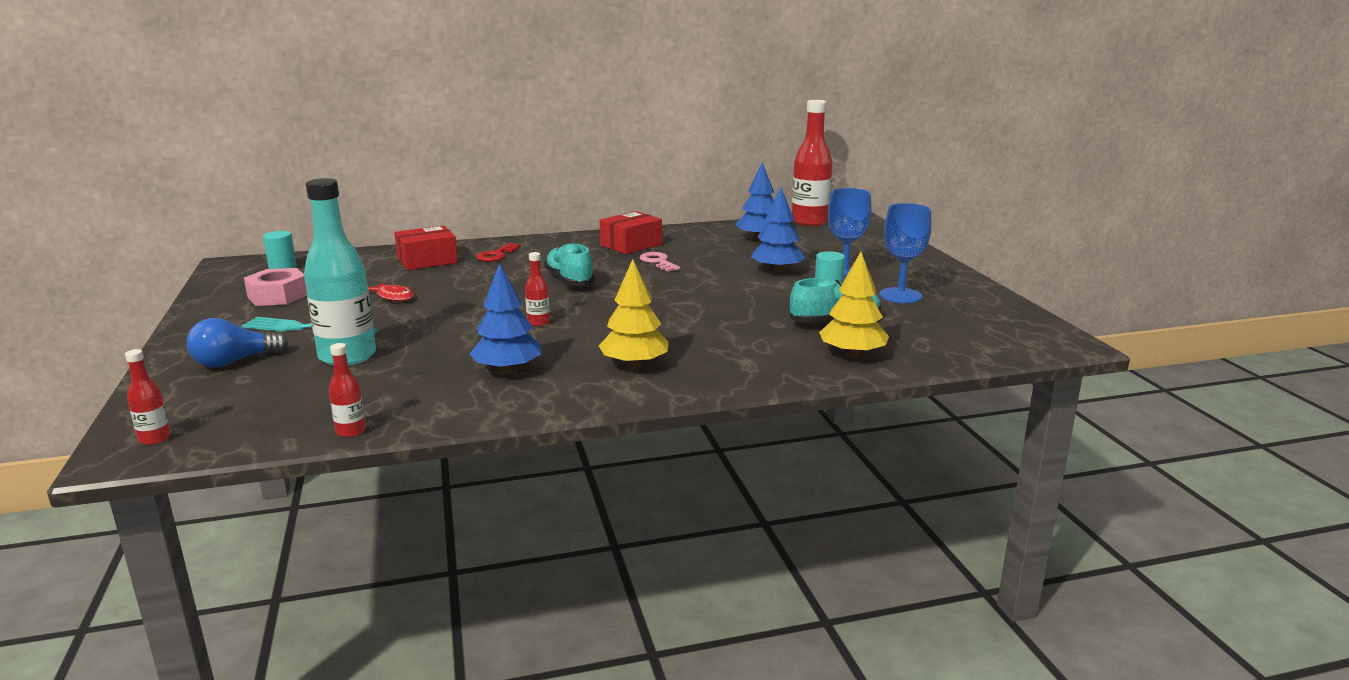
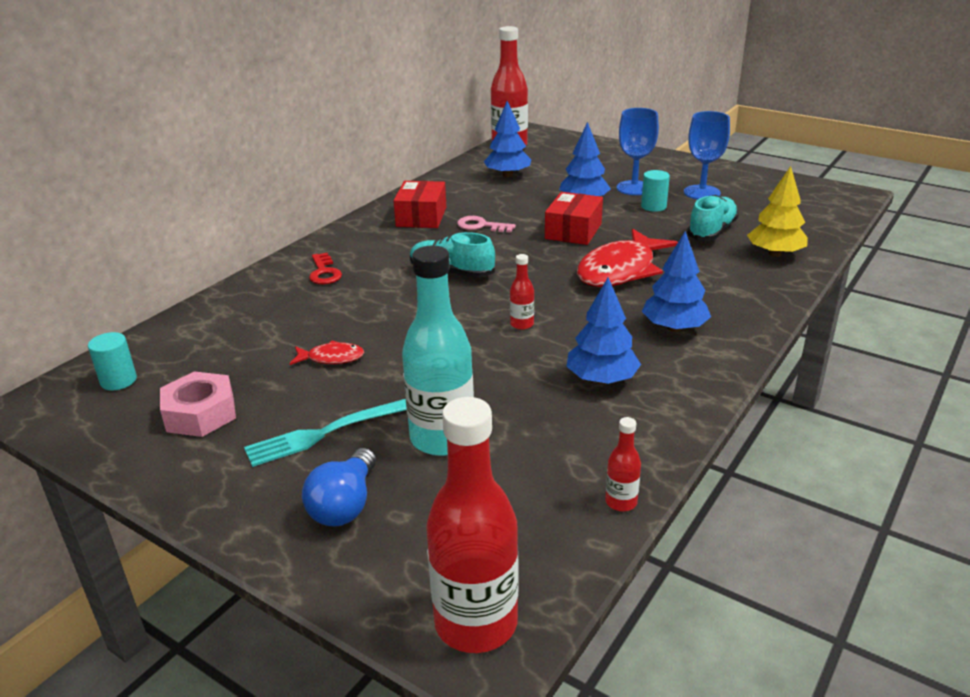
camera: 40 degrees left, 10 degrees up
red bottle [125,349,171,445] -> red bottle [426,397,518,653], size x2.25
red box [394,225,458,270] -> red box moved to [545,192,603,245]
yellow tree [599,259,669,368] -> blue tree [642,231,711,332]
none -> red fish [577,229,678,287]

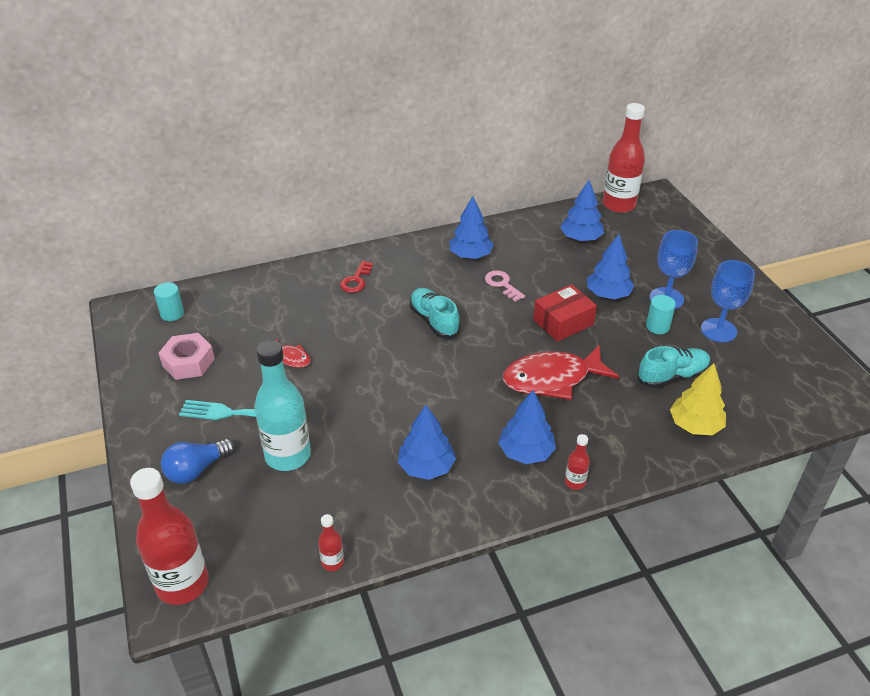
camera: 35 degrees right, 10 degrees up
red box [394,181,446,228] -> blue tree [449,196,494,259]
red bottle [510,254,534,330] -> red bottle moved to [565,434,590,490]

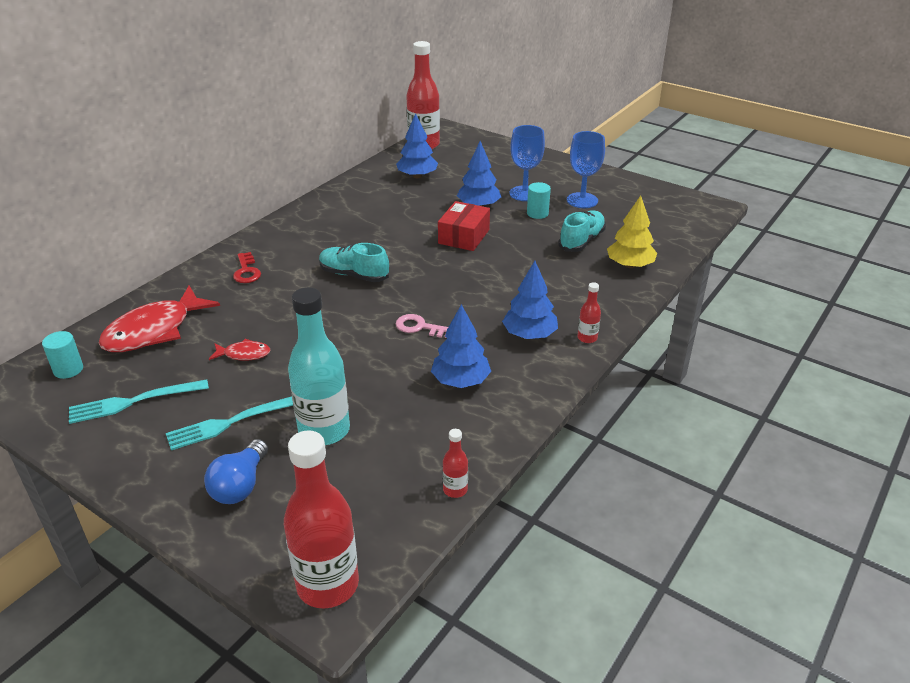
camera: 35 degrees left, 5 degrees down
pink nut [159,333,215,380] -> turquoise fork [69,379,209,424]
blue tree [449,196,494,259] -> none
pink key [485,270,525,302] -> pink key moved to [396,314,448,338]
red fish [503,345,619,400] -> red fish moved to [98,286,220,352]

